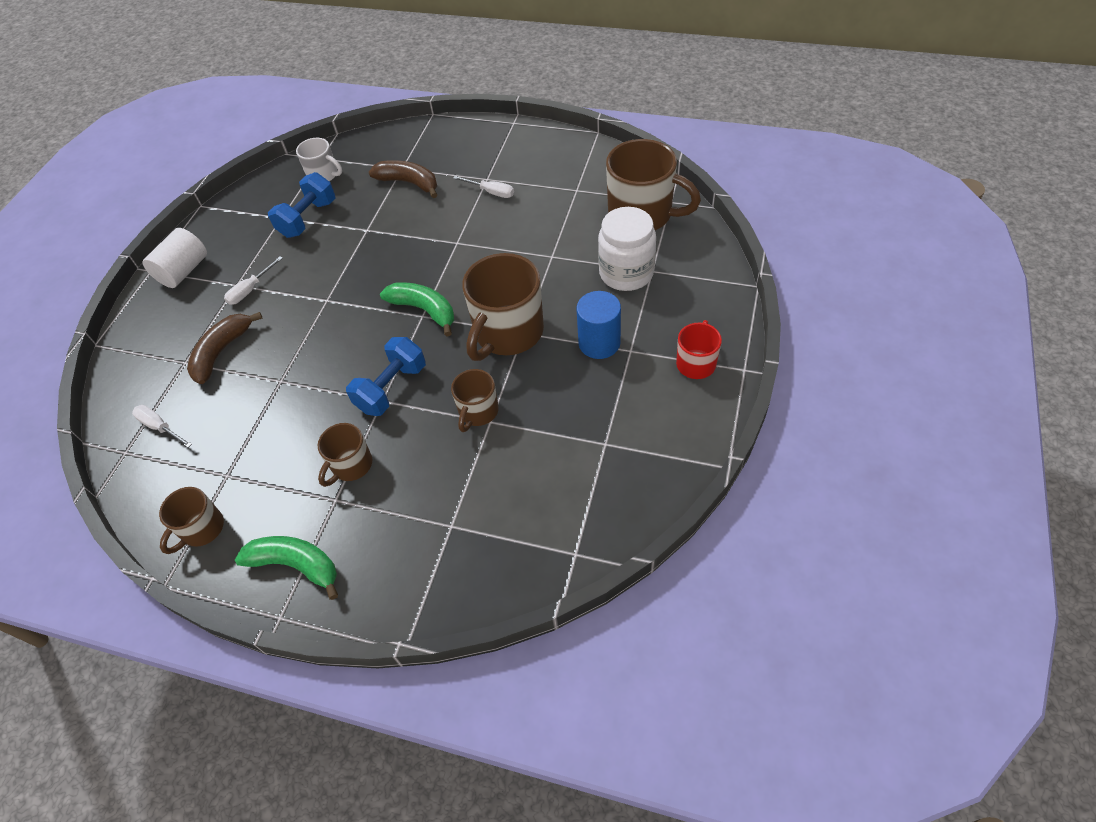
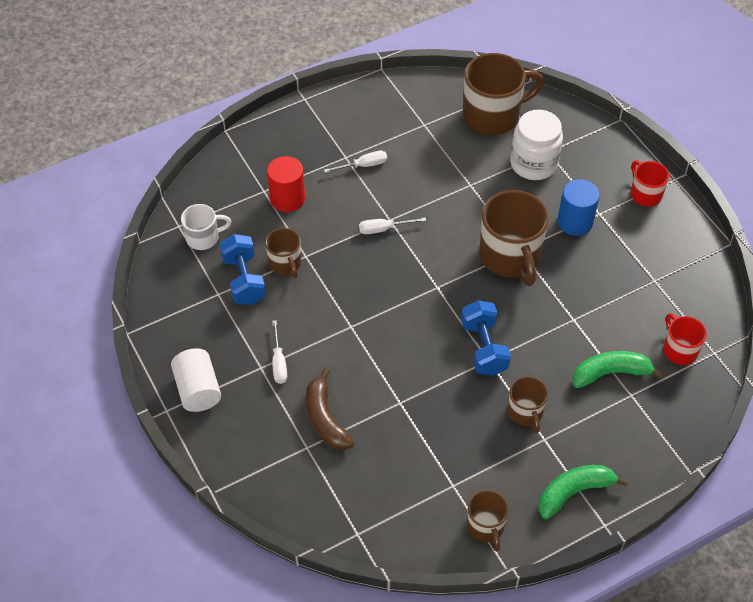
camera: 50 degrees left, 0 degrees up
white screwdriver [132,405,192,448] -> white screwdriver moved to [359,217,426,234]
brown banana [369,160,437,198] -> red cylinder [267,156,305,212]
green banana [380,282,454,337] -> green banana moved to [572,351,664,388]
brown mug [451,369,499,432] -> brown mug moved to [265,228,301,278]
none -> red mug [663,313,707,365]

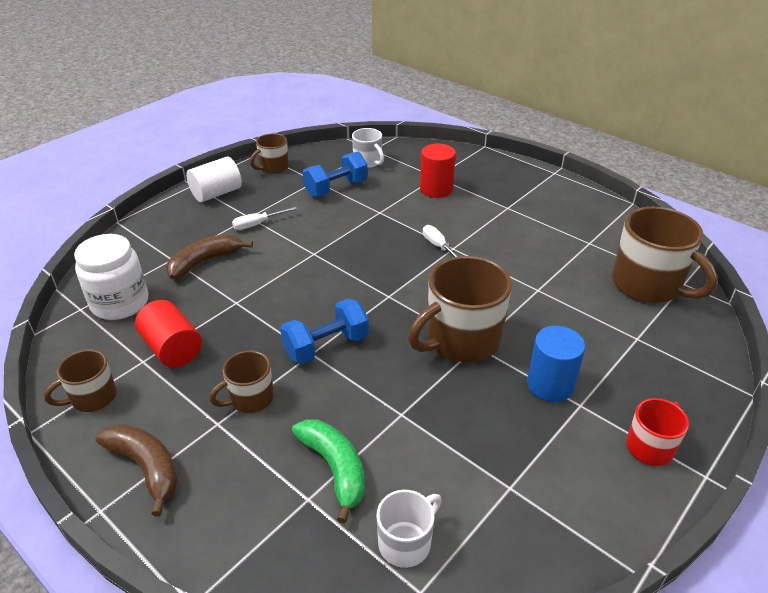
camera: 70 degrees right, 15 degrees down
brown mug [265,228,301,278] -> brown mug moved to [250,133,289,174]
white screwdriver [324,151,387,173] -> none
white jar [510,110,563,180] -> white jar moved to [74,234,148,320]
green banana [538,465,629,519] -> brown banana [96,424,178,516]
red mug [663,313,707,365] -> white mug [377,490,442,568]
none -> red cylinder [135,300,202,368]

